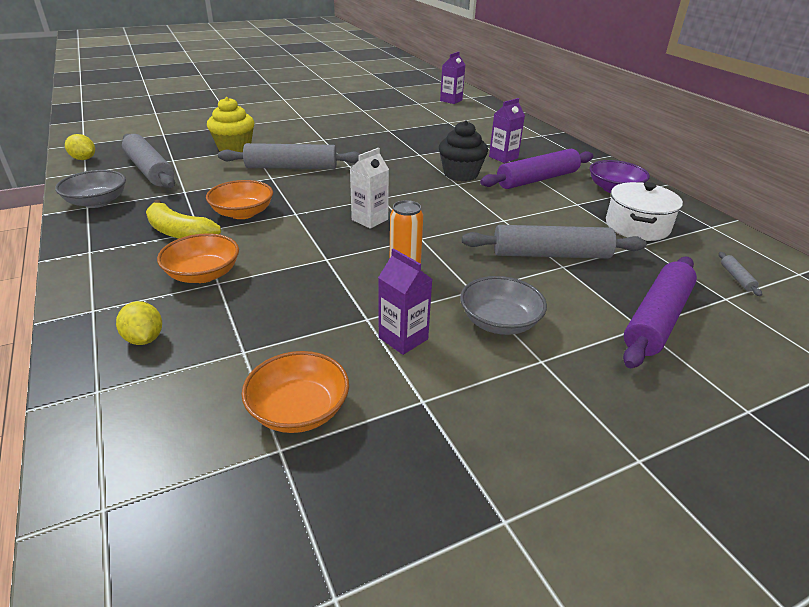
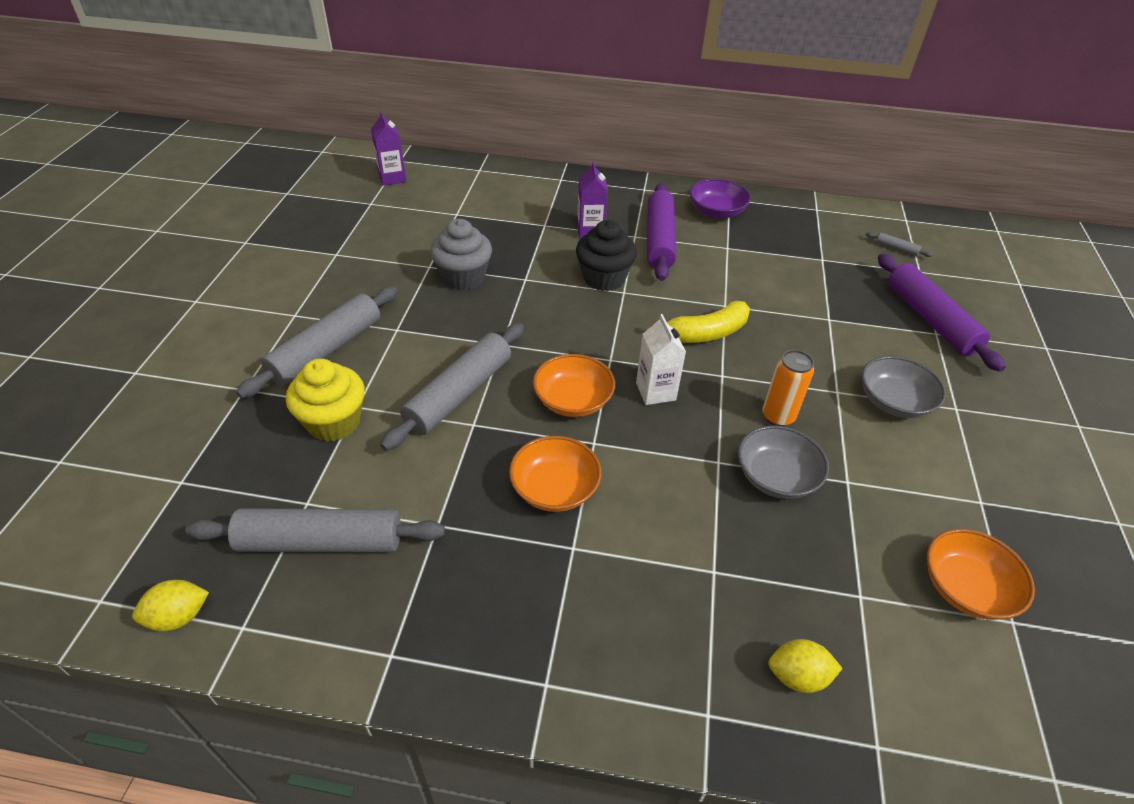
camera: 55 degrees left, 10 degrees up
grey bowl [55,170,126,208] -> grey bowl moved to [738,425,829,499]
yellow banana [146,200,221,239] -> yellow banana moved to [651,301,750,343]
orange bowl [157,233,239,283] -> orange bowl moved to [533,354,615,417]
purple carton [378,248,433,355] -> none
grey rolling pin [462,225,647,259] -> grey rolling pin moved to [236,286,398,398]
white pot [606,182,683,241] -> none
none -> grey cupcake [430,219,492,290]

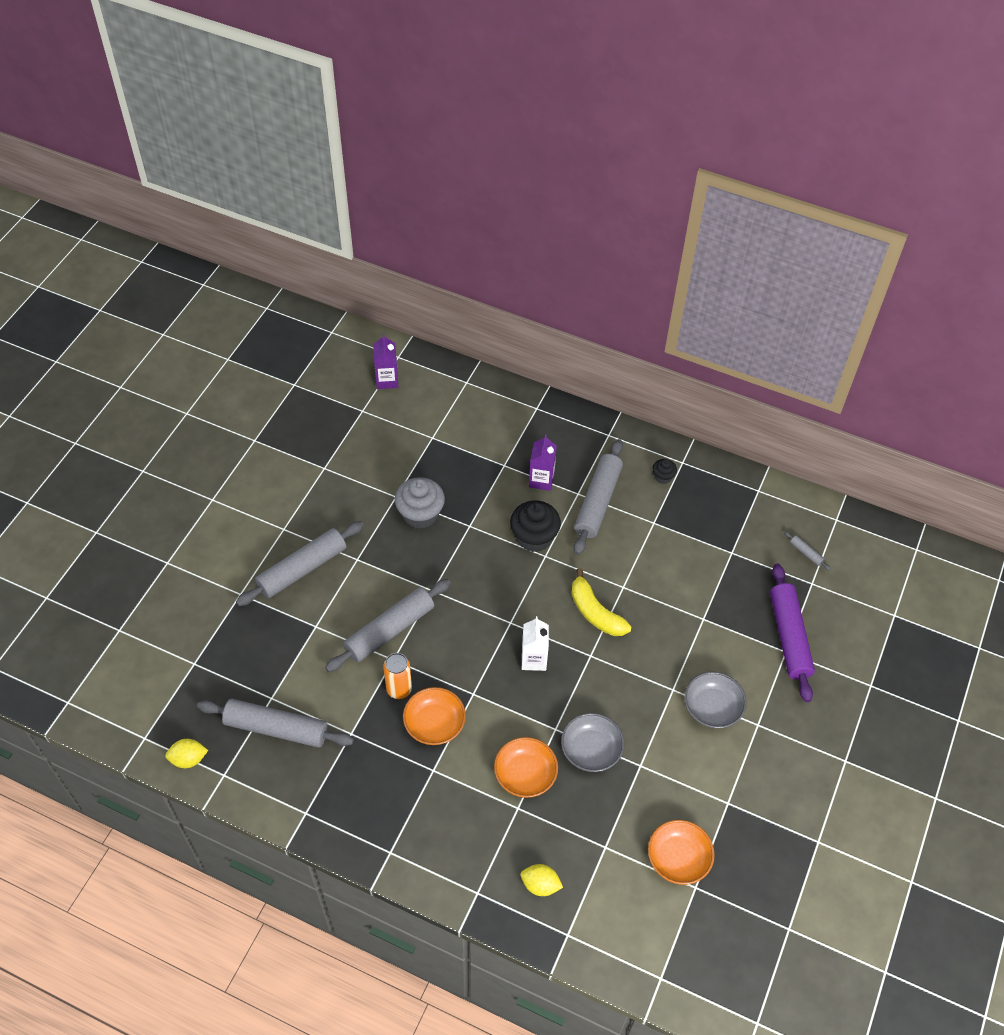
camera: 15 degrees right, 10 degrees up
yellow cupcake [286,359,365,441] -> none
orange bowl [533,354,615,417] -> orange bowl moved to [494,737,558,798]
purple rolling pin [647,183,676,281] -> grey rolling pin [573,439,623,555]
yellow banana [651,301,750,343] -> yellow banana turned 60 degrees clockwise [571,568,632,636]
purple bowl [689,179,751,219] -> black cupcake [653,459,677,484]
orange can [762,350,814,426] -> orange can moved to [383,653,412,699]

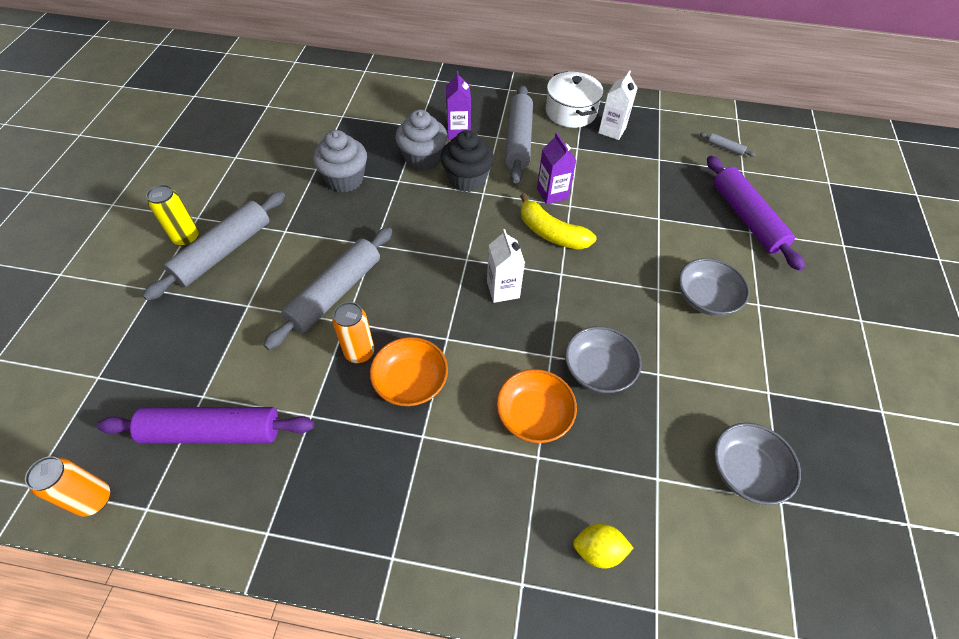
camera: 15 degrees left, 0 degrees up
yellow lemon [165,739,208,768] -> orange can [25,456,110,516]
grey rolling pin [197,699,354,748] -> purple rolling pin [97,407,314,443]
purple carton [373,334,398,389] -> purple carton moved to [537,133,577,205]
orange bowl [648,820,715,885] -> grey bowl [714,423,801,505]
black cupcake [653,459,677,484] -> white pot [546,71,603,128]
none -> yellow can [146,184,199,247]
none -> grey cupcake [395,109,447,171]
none -> white carton [598,70,637,140]

